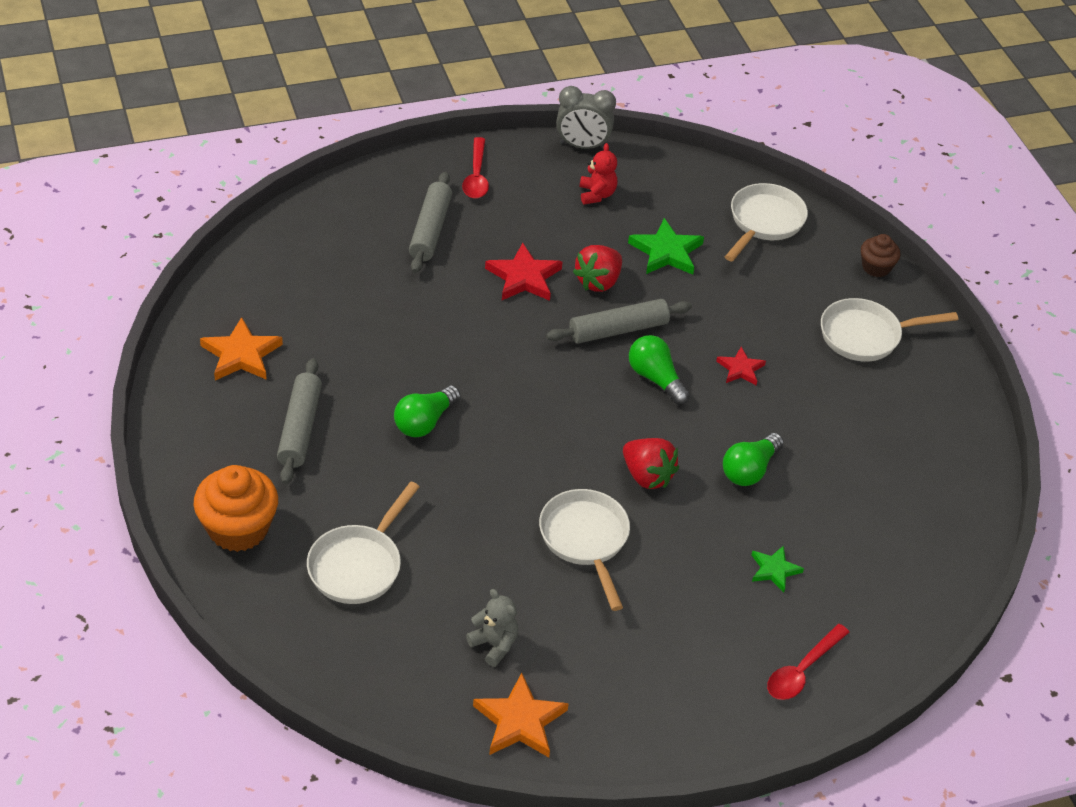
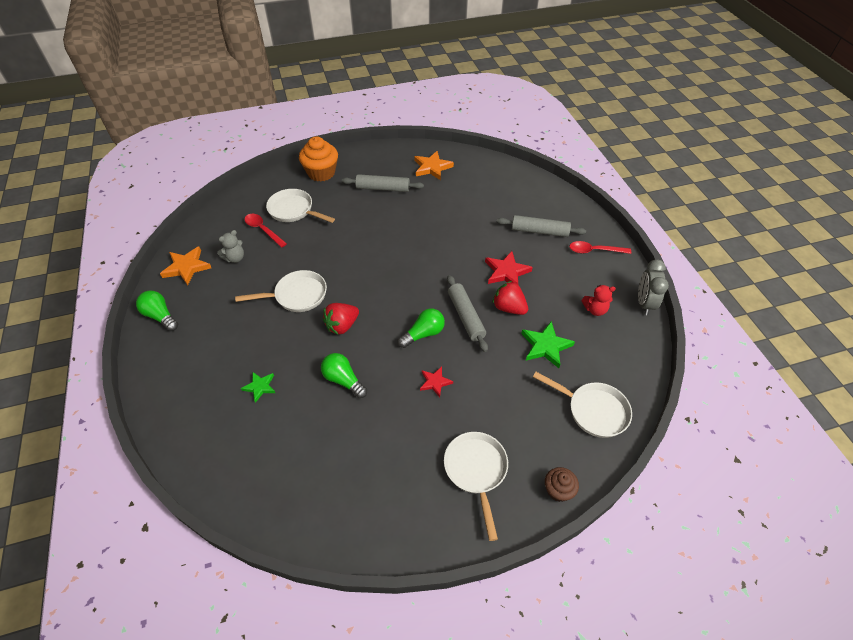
camera: 95 degrees right, 5 degrees up
green light bulb [394,385,461,437] -> green light bulb moved to [136,291,178,331]
red spoon [767,624,849,700] -> red spoon moved to [245,214,287,248]

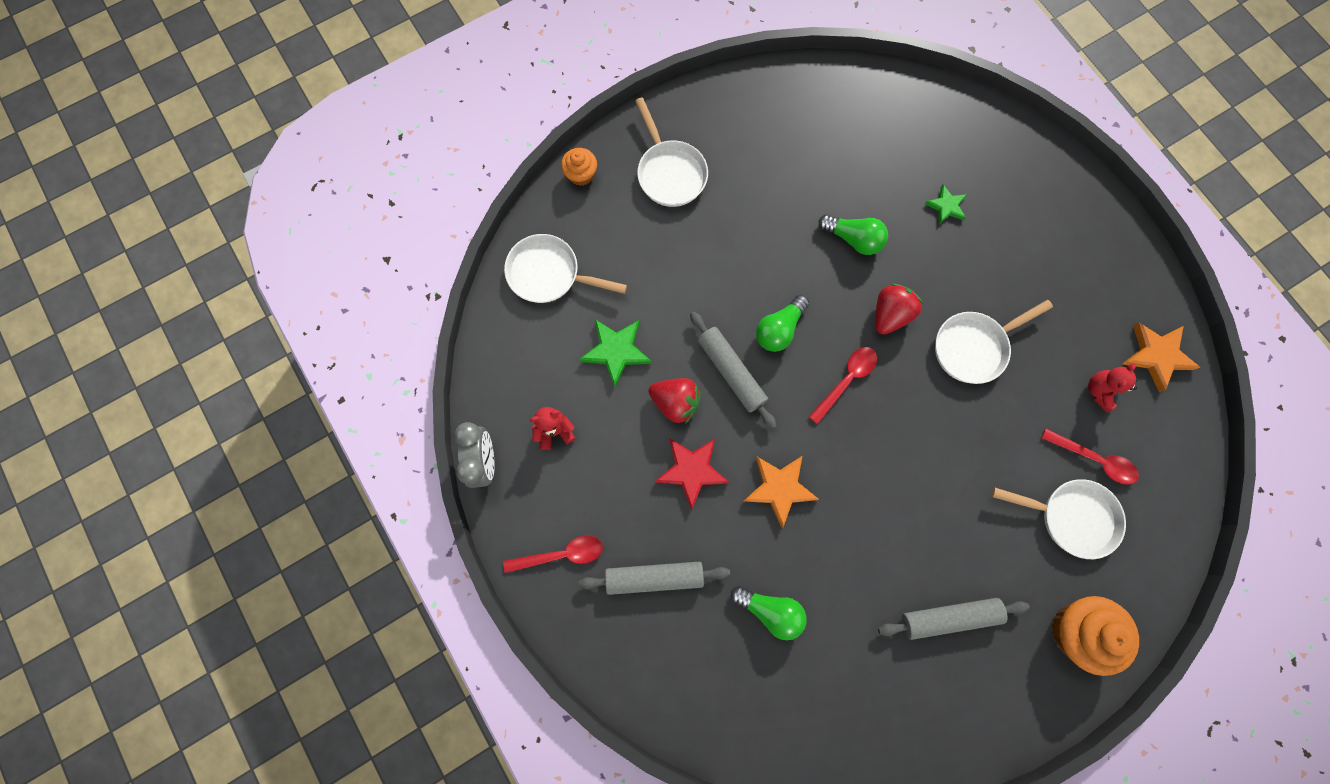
camera: 165 degrees right, 25 degrees up
green light bulb [136,291,178,331] -> green light bulb moved to [731,586,807,640]
grey teddy bear [217,230,244,263] -> red teddy bear [1088,363,1137,413]
orange star [414,151,454,180] -> orange star moved to [744,456,819,528]
red star [420,366,453,397] -> none
brown cupcake [545,467,579,502] -> orange cupcake [561,148,597,186]
none -> red spoon [809,347,877,424]

